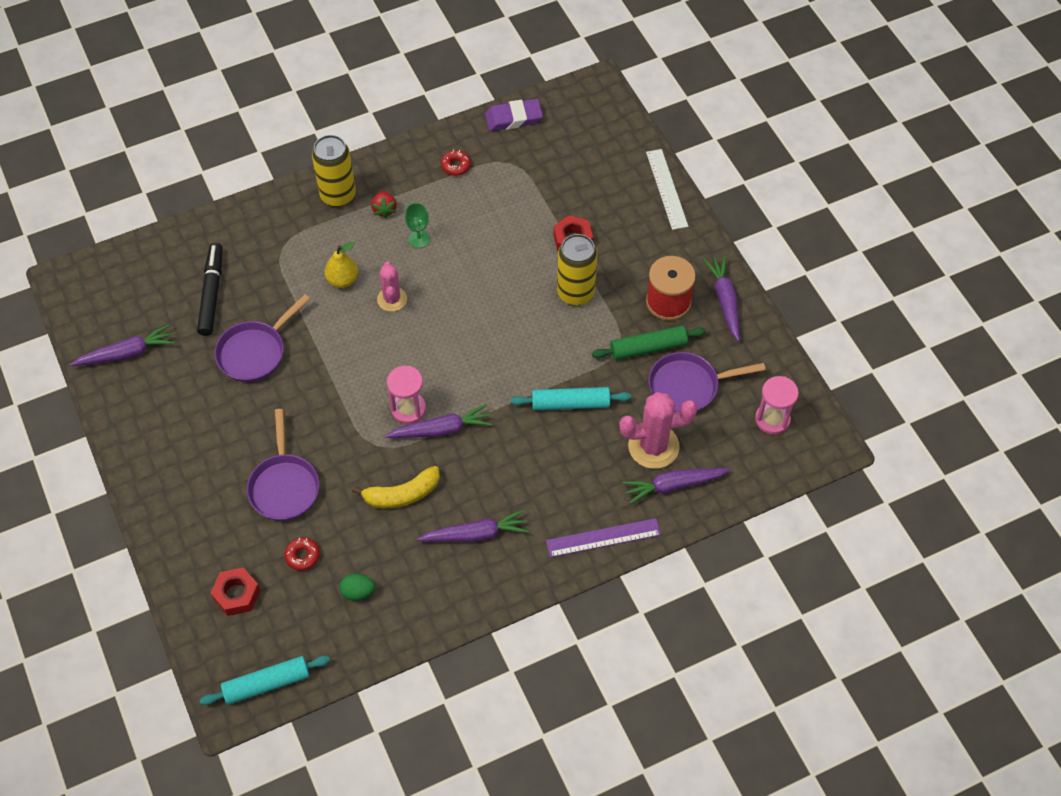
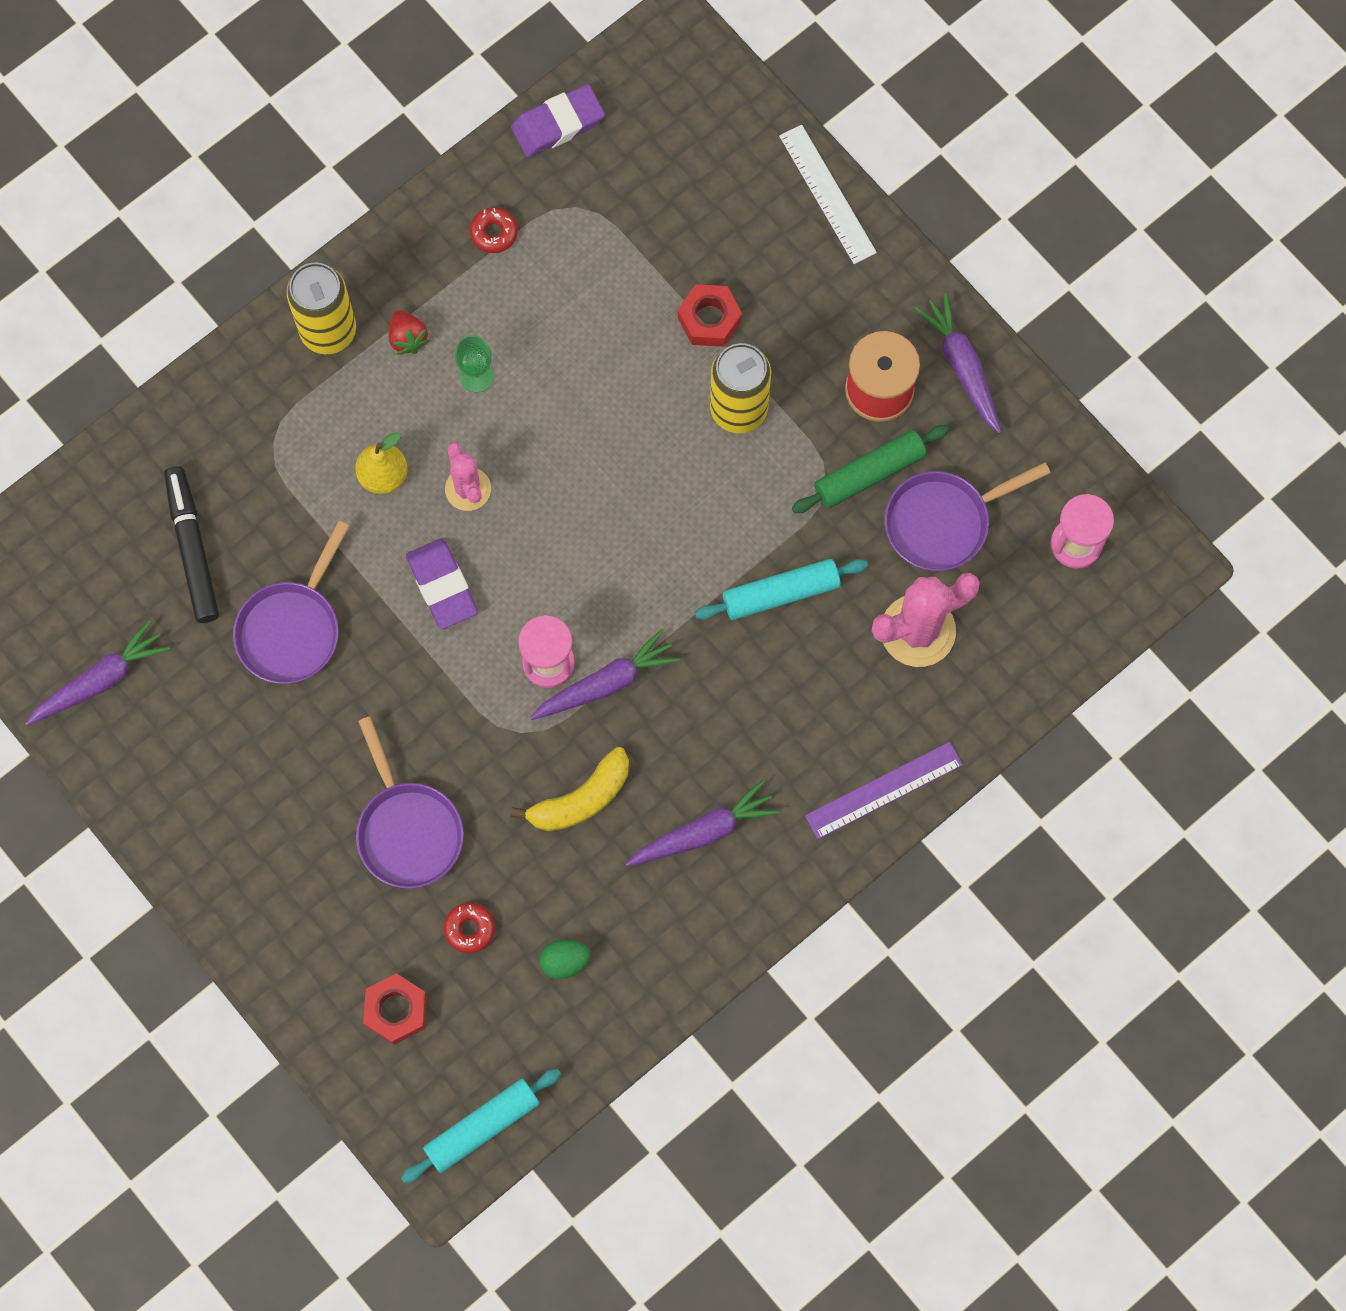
camera: 15 degrees left, 15 degrees up
purple carrot [622,468,730,504] -> none
none -> purple eraser [406,538,478,629]

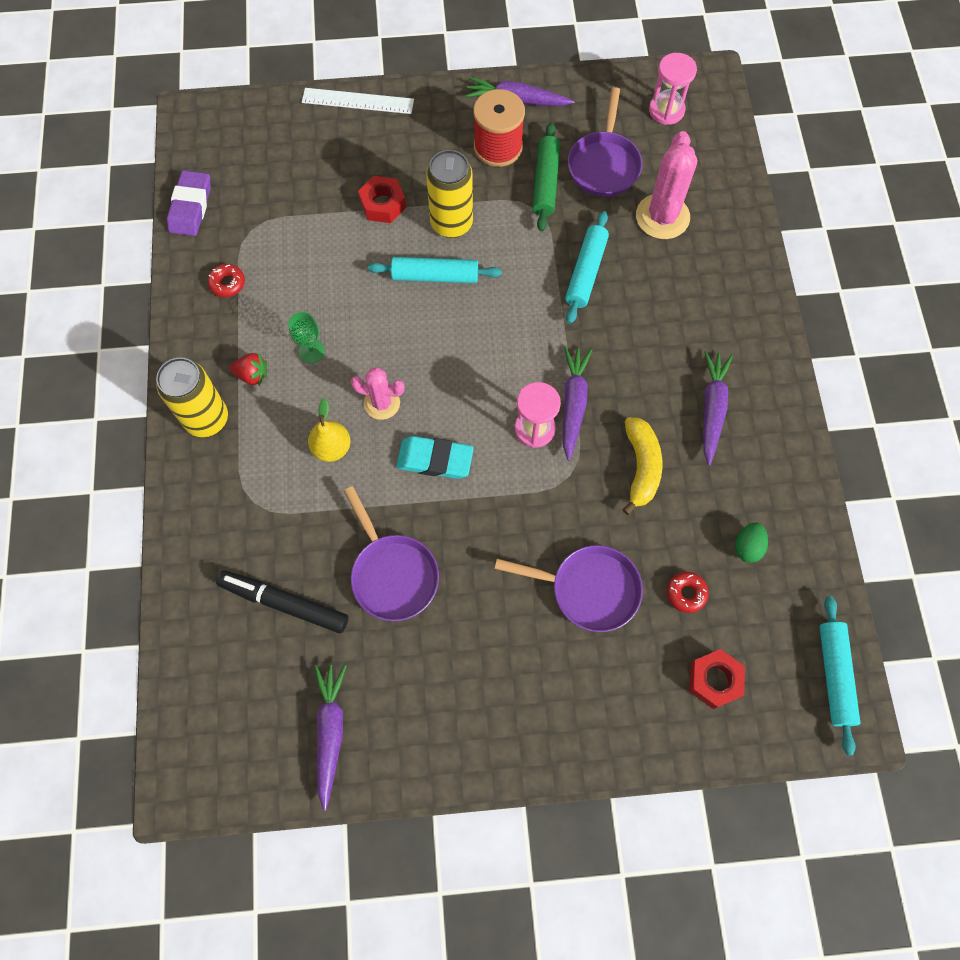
camera: 55 degrees left, 5 degrees down
purple eraser [406,538,478,629] -> turquoise eraser [396,436,474,479]
purple ruler [805,742,963,839] -> none
none -> turquoise rolling pin [368,257,502,283]

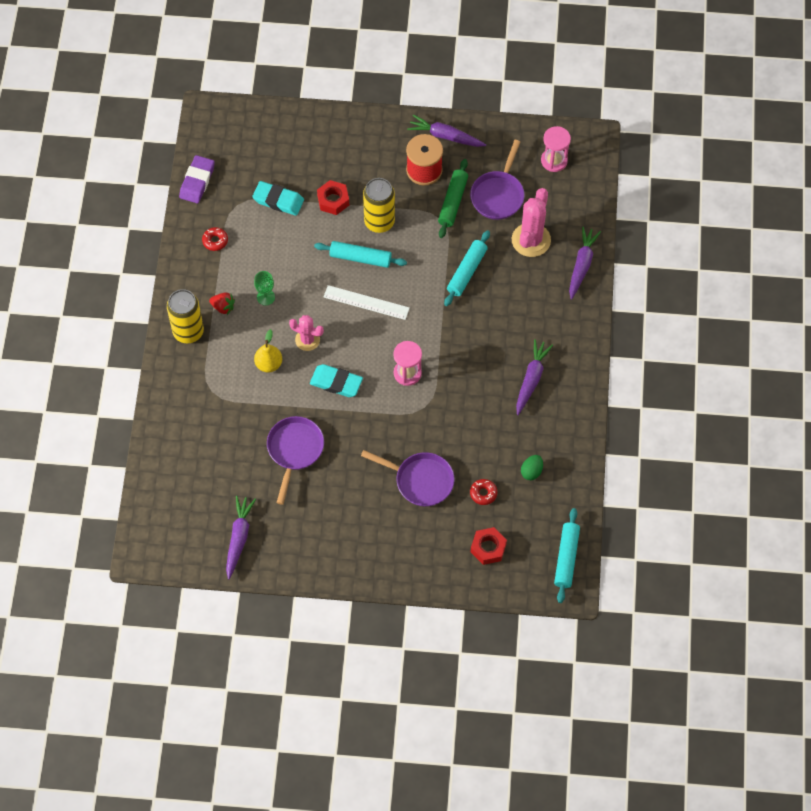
camera: 10 degrees right, 5 degrees down
black marker [216,570,349,633] -> none
white ruler [302,88,414,114] -> white ruler moved to [324,285,410,320]
purple pan [344,486,439,621] -> purple pan turned 150 degrees counterclockwise [267,416,324,505]
purple carrot [563,346,592,461] -> purple carrot moved to [569,227,601,300]
yellow banana [623,417,662,515] -> none
none -> turquoise eraser [252,181,304,216]

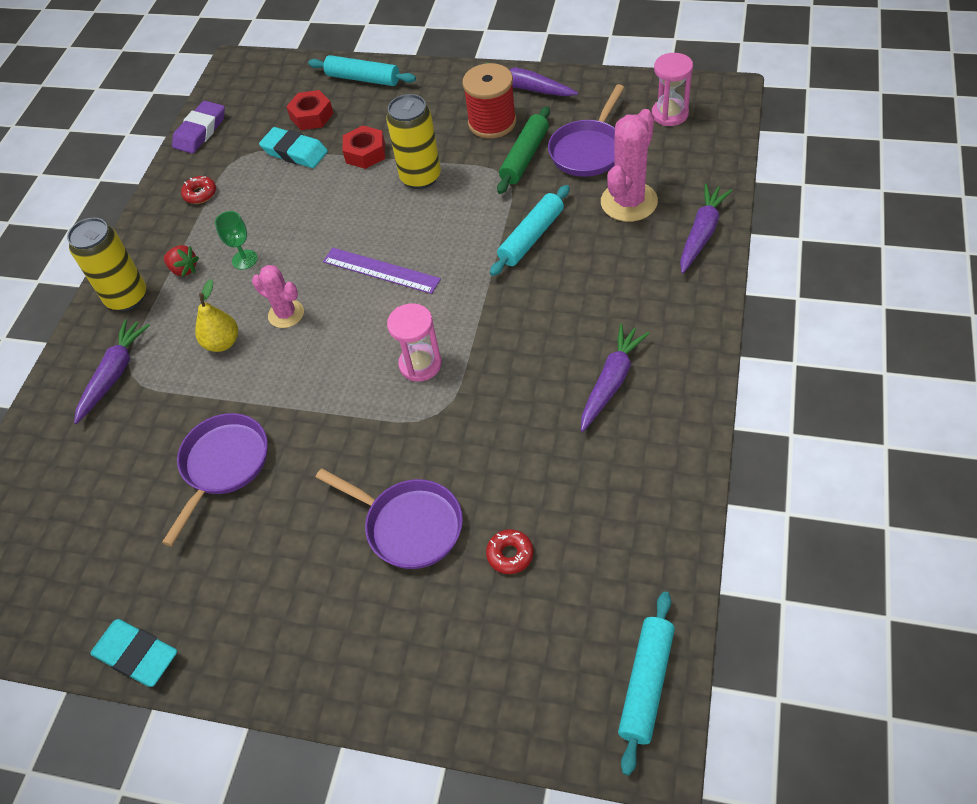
camera: 15 degrees right, 10 degrees down
purple carrot [226,496,256,579] -> purple carrot moved to [74,319,150,424]
turquoise eraser [310,364,363,397] -> turquoise eraser moved to [91,619,177,687]
turquoise rolling pin [314,241,407,268] -> turquoise rolling pin moved to [308,55,416,86]
white ruler [324,285,410,320] -> purple ruler [323,248,441,294]
red nut [471,527,507,565] -> red nut moved to [286,90,334,130]
green egg [521,455,543,480] -> none

